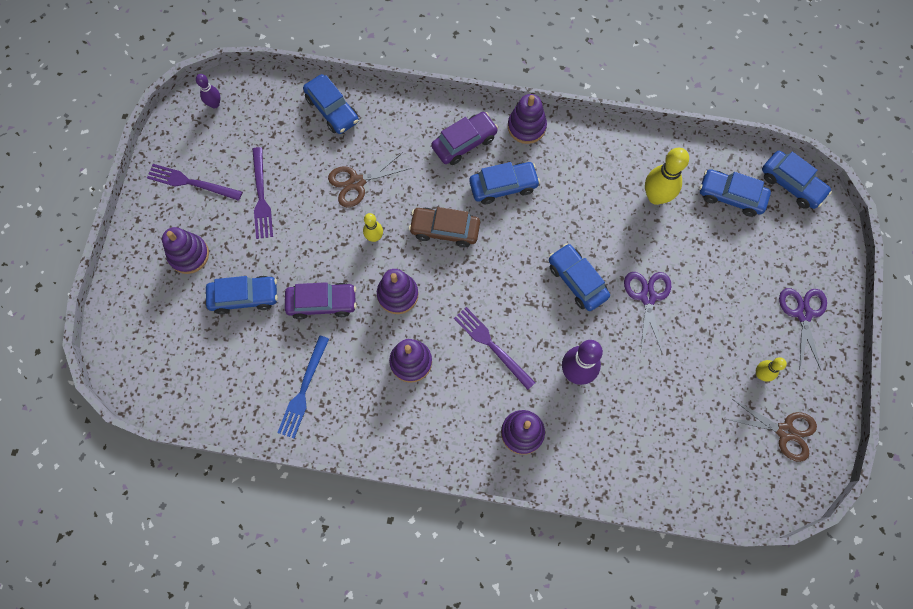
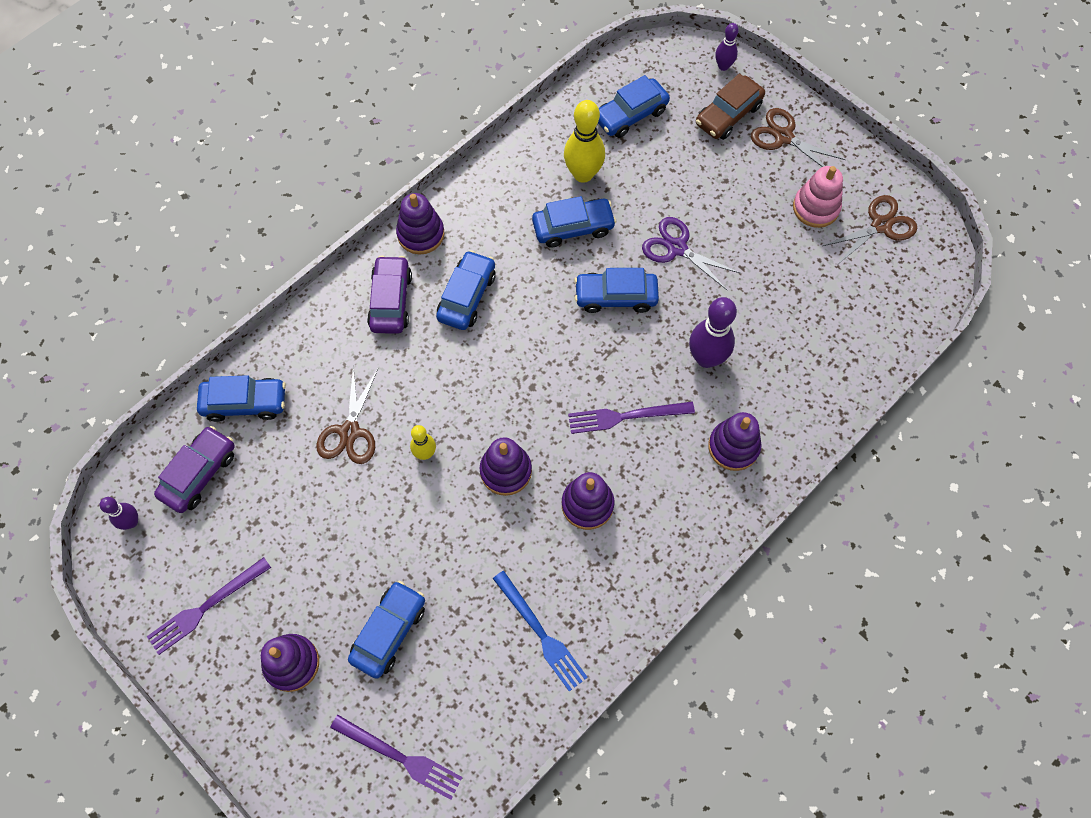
camera: 55 degrees left, 5 degrees down
purple fork [252,147,273,239] -> purple fork moved to [330,715,463,800]
purple car [285,282,357,320] -> purple car moved to [154,426,235,513]
brown car [409,207,480,247] -> brown car moved to [696,74,765,140]
yellow bowling pin [756,357,787,381] -> pink stacking toy [793,166,843,228]
blue car [762,151,832,209] -> blue car moved to [532,196,616,248]
purple scissors [779,288,827,370] -> brown scissors [751,108,846,167]
none -> purple bowling pin [715,23,739,71]

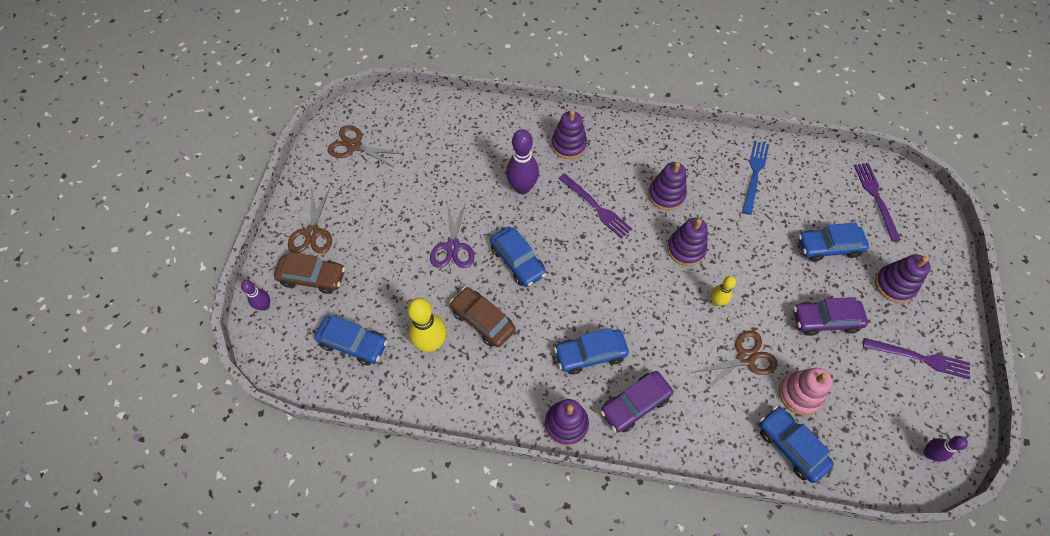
camera: 125 degrees left, 5 degrees down
purple car [154,426,235,513] -> purple car moved to [793,297,868,336]
blue car [532,196,616,248] -> brown car [450,287,516,347]
pink stacking toy [793,166,843,228] -> pink stacking toy moved to [779,368,832,415]

